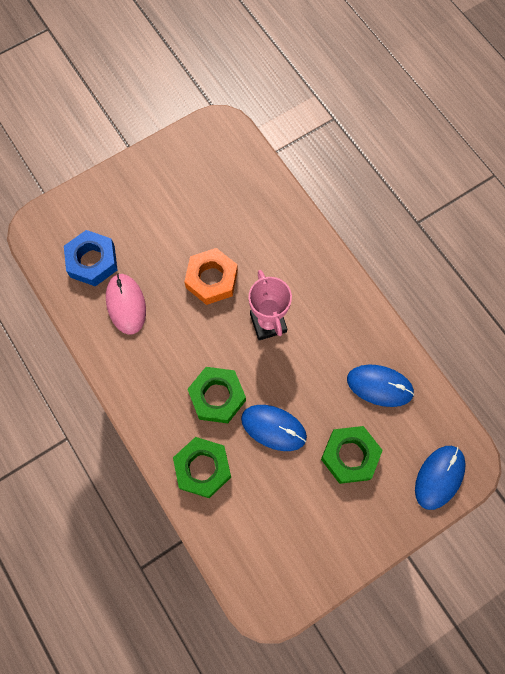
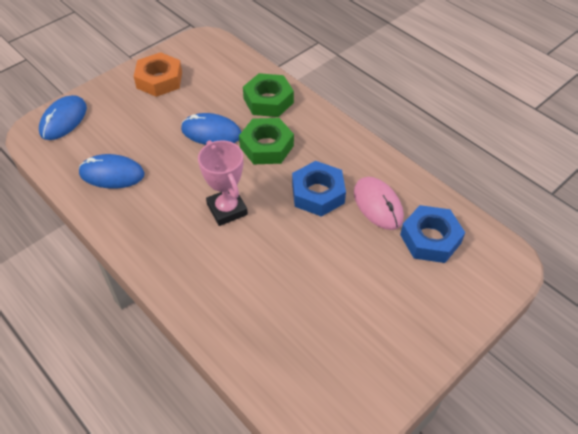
camera: 170 degrees right, 20 degrees down
orange nut [184,248,238,305] -> orange nut moved to [134,52,182,97]
green nut [321,426,383,484] -> none
none -> blue nut [292,161,346,217]

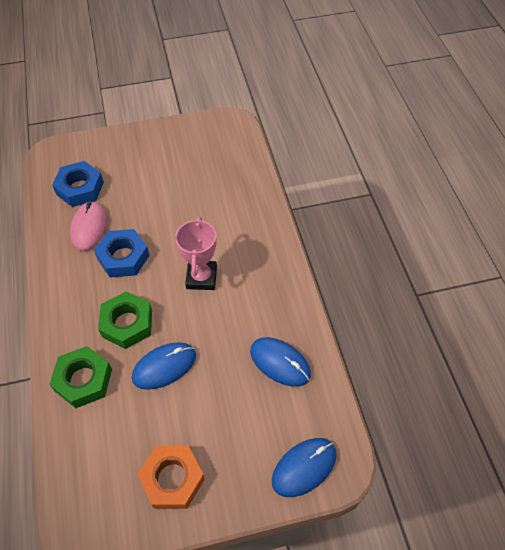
camera: 150 degrees left, 5 degrees up
blue mouse [181,113,241,145] -> blue mouse turned 75 degrees counterclockwise [132,342,196,390]

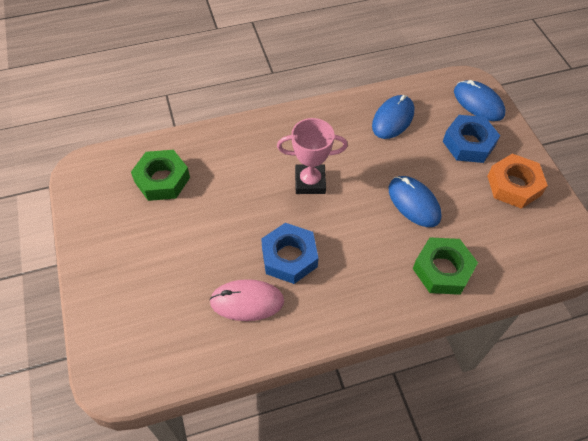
camera: 95 degrees left, 0 degrees up
blue nut [52,161,104,207] -> blue nut moved to [443,115,500,163]
green nut [98,291,152,349] -> green nut moved to [131,150,190,201]

